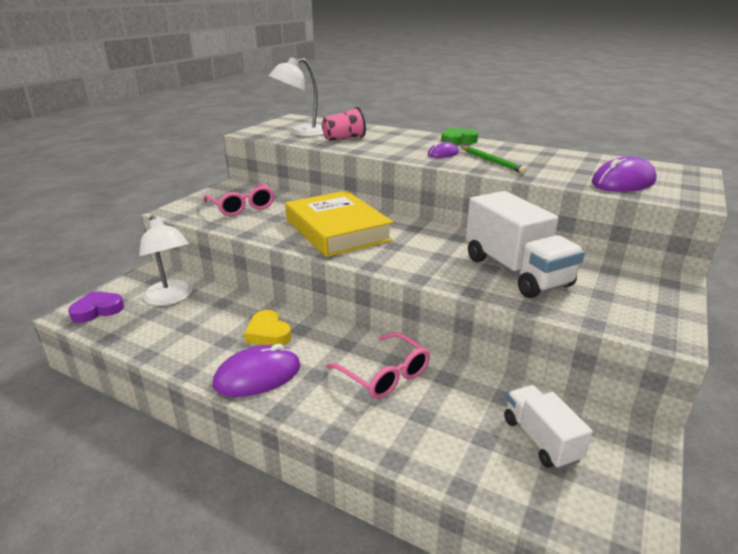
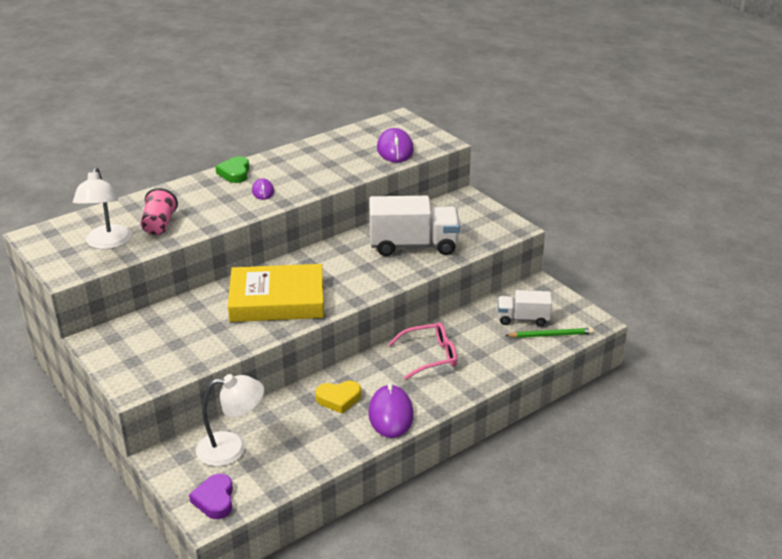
camera: 65 degrees left, 5 degrees up
pink glasses [204,184,275,216] -> none
green pencil [461,146,527,173] -> green pencil moved to [505,328,594,338]

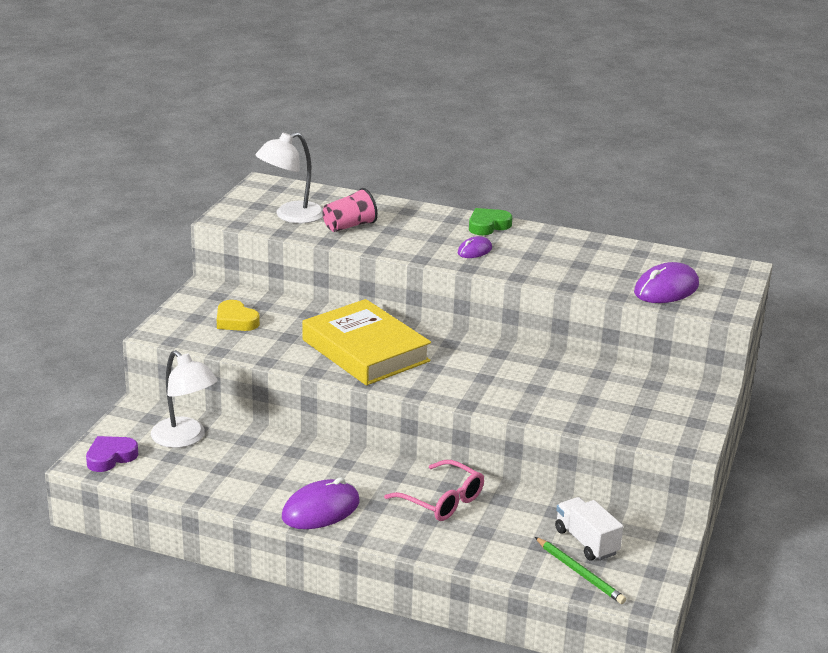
camera: 55 degrees right, 5 degrees down
yellow heart [315,381,361,414] -> yellow heart moved to [217,300,260,331]
white truck [369,196,460,256] -> none

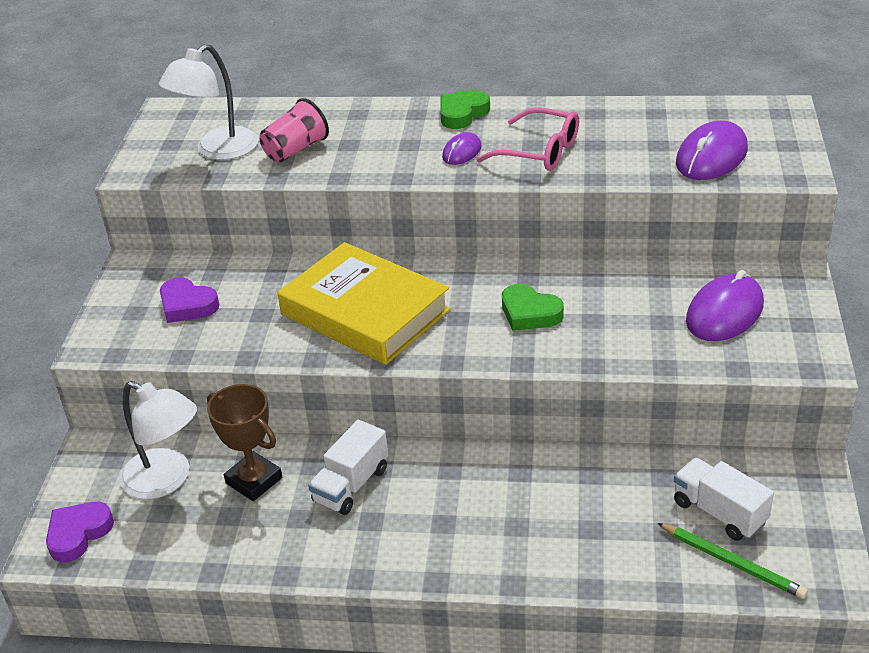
camera: 10 degrees left, 10 degrees up
yellow heart [217,300,260,331] -> purple heart [160,277,219,323]
purple mouse [282,477,360,529] -> purple mouse moved to [686,270,764,341]
pink glasses [384,460,484,521] -> pink glasses moved to [476,108,579,171]
none -> brown trophy [207,384,282,501]
none -> white truck [308,420,388,515]
none -> green heart [502,284,564,331]

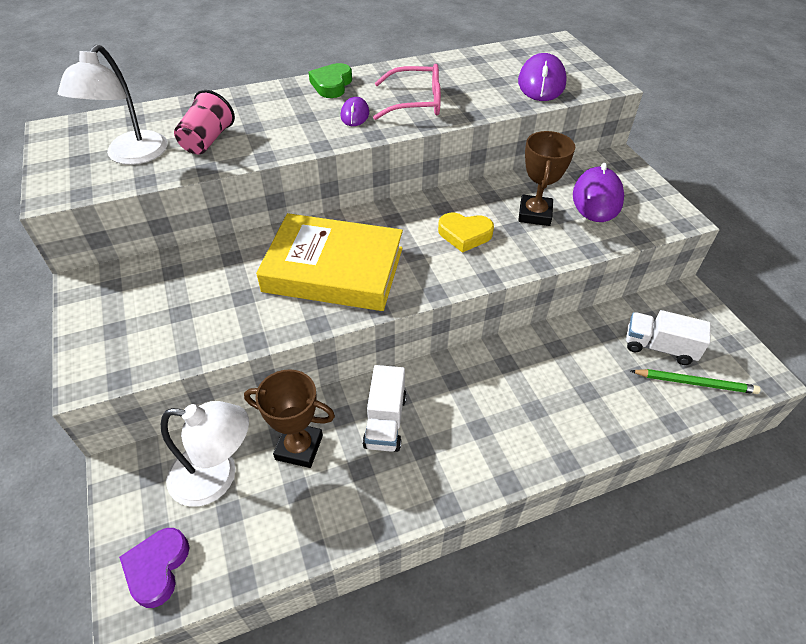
camera: 30 degrees left, 10 degrees up
purple heart [160,277,219,323] -> none
green heart [502,284,564,331] -> yellow heart [438,213,494,253]
none -> brown trophy [518,131,575,226]

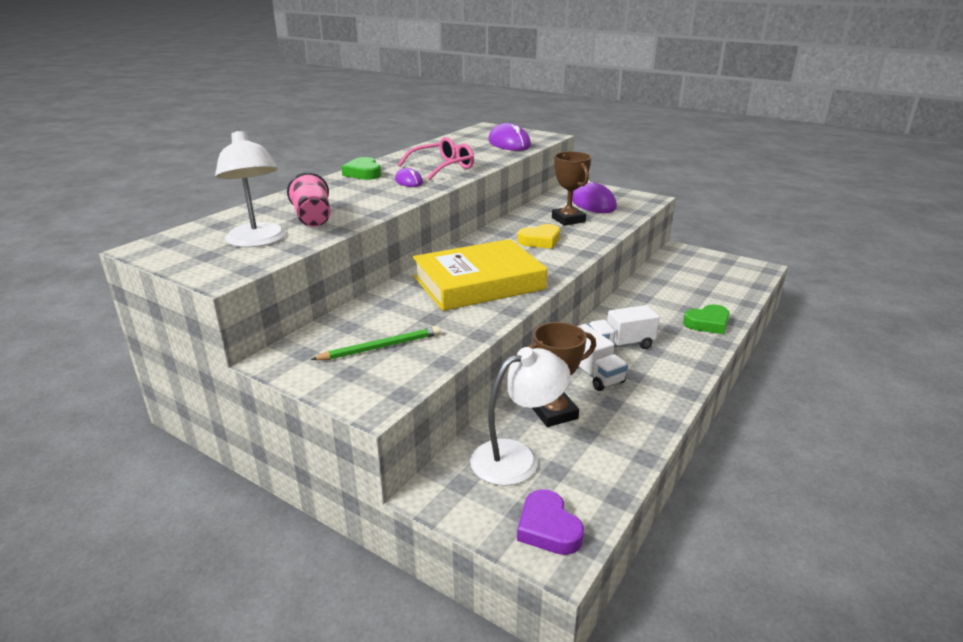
camera: 35 degrees left, 20 degrees down
white truck [626,310,711,365] -> white truck moved to [588,305,660,349]
green pencil [631,369,760,394] -> green pencil moved to [311,326,441,360]
none -> green heart [683,304,730,334]

